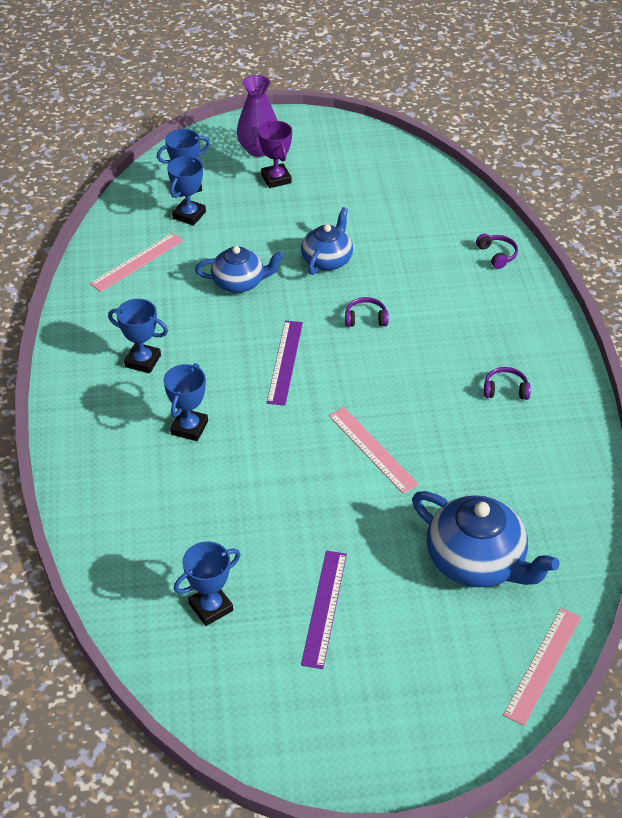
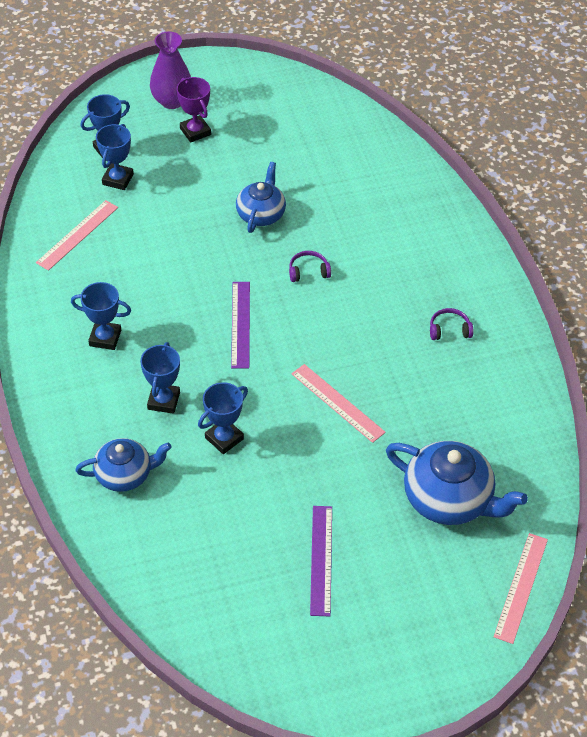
camera: 10 degrees left, 5 degrees up
blue trophy [174,542,241,626] -> blue trophy moved to [198,382,248,454]
blue teapot [195,246,284,293] -> blue teapot moved to [75,438,172,492]
purple headphones [476,234,518,269] -> none

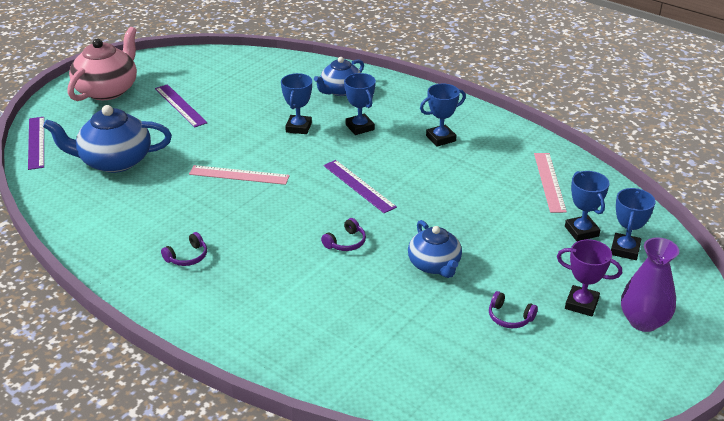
camera: 145 degrees right, 15 degrees down
pink ruler [494,533,548,644] -> purple ruler [28,117,44,170]
none -> pink teapot [68,27,137,101]
none -> purple headphones [489,291,538,328]

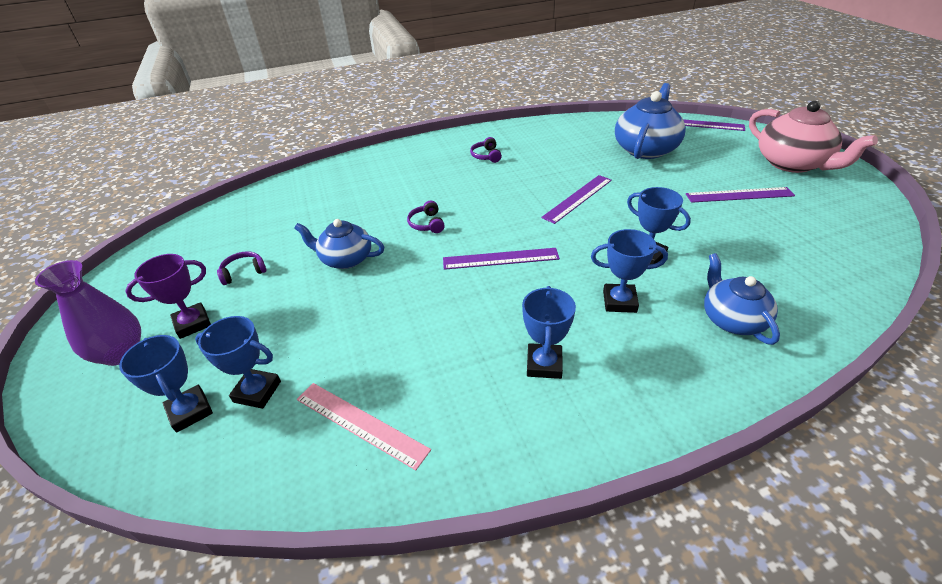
camera: 125 degrees right, 5 degrees up
pink ruler [189,165,290,185] -> purple ruler [541,175,612,224]

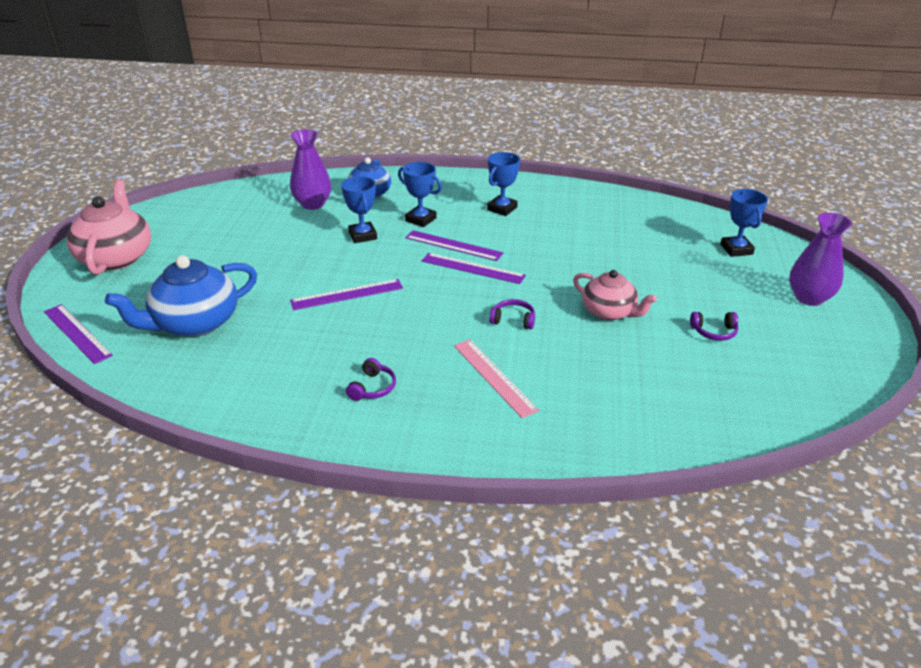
camera: 155 degrees left, 5 degrees down
purple trophy [125,254,211,339] -> none
blue trophy [195,316,281,409] -> none
blue teapot [294,219,384,269] -> pink teapot [573,270,657,320]
pink ruler [297,383,431,470] -> pink ruler moved to [454,339,539,418]
purple headphones [407,201,445,233] -> purple headphones turned 90 degrees counterclockwise [489,299,535,329]
purple ruler [686,187,795,203] -> purple ruler moved to [405,230,503,261]
none -> purple vase [290,129,331,210]

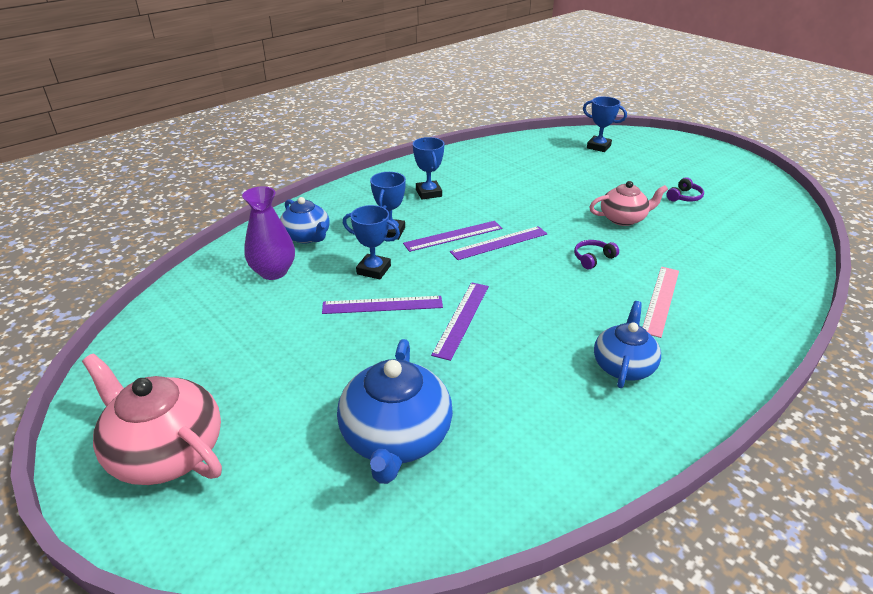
camera: 50 degrees left, 0 degrees up
purple ruler [44,304,113,364] -> purple ruler moved to [322,296,443,314]
purple headphones [346,358,396,401] -> blue teapot [594,301,661,388]
blue trophy [398,162,442,227] -> blue trophy turned 60 degrees counterclockwise [370,172,406,240]
pink ruler [454,339,539,418] -> pink ruler turned 75 degrees counterclockwise [643,267,679,338]
purple vase [789,213,852,306] -> none

